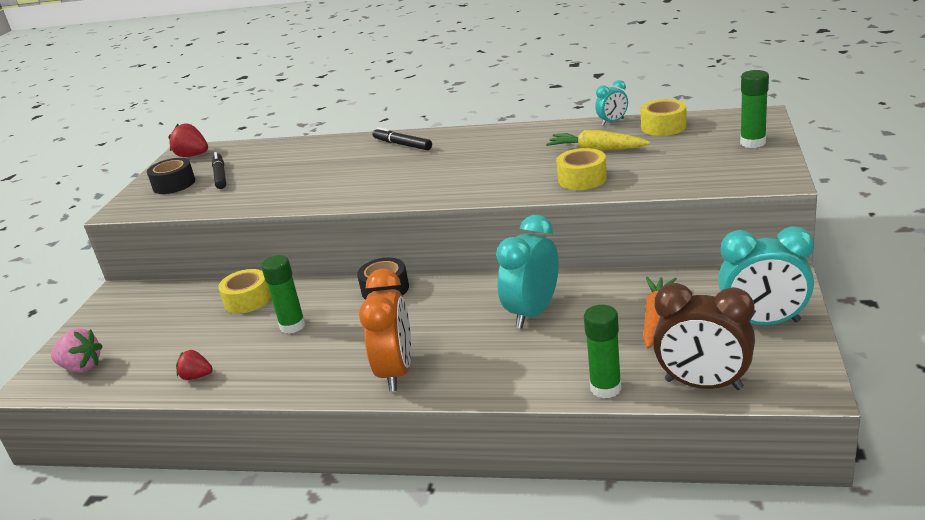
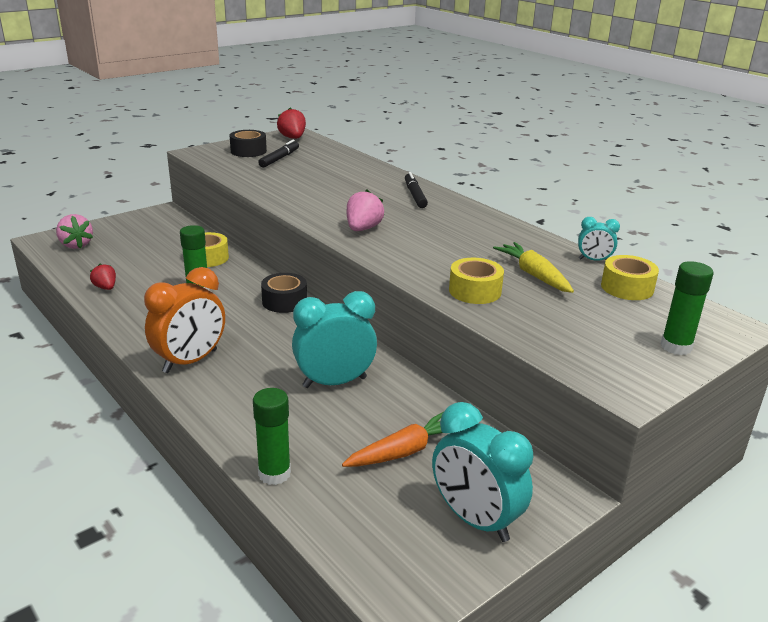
camera: 35 degrees right, 0 degrees up
brown clock [653,283,755,390] -> none
none -> pink strawberry [347,190,384,231]

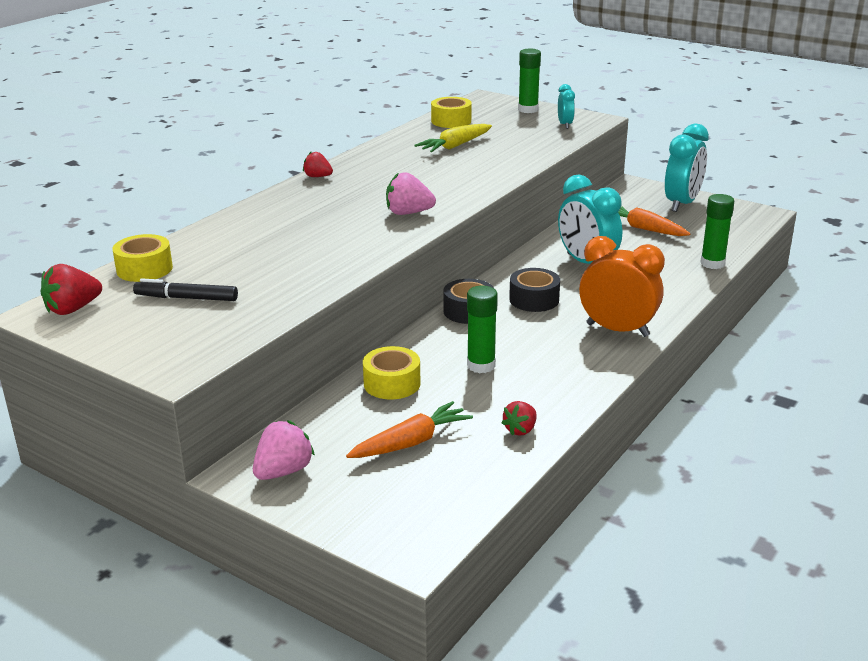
camera: 105 degrees left, 0 degrees up
pink strawberry [56,214,93,249] -> pink strawberry moved to [253,420,315,480]
black tape [230,130,267,157] -> black tape moved to [509,268,560,312]
black marker [405,172,428,208] -> none
yellow tape [449,258,504,304] -> yellow tape moved to [112,234,173,282]
turquoise clock [578,217,620,261] -> turquoise clock moved to [558,84,575,129]
none -> red strawberry [303,152,333,177]
none -> orange carrot [346,401,473,458]

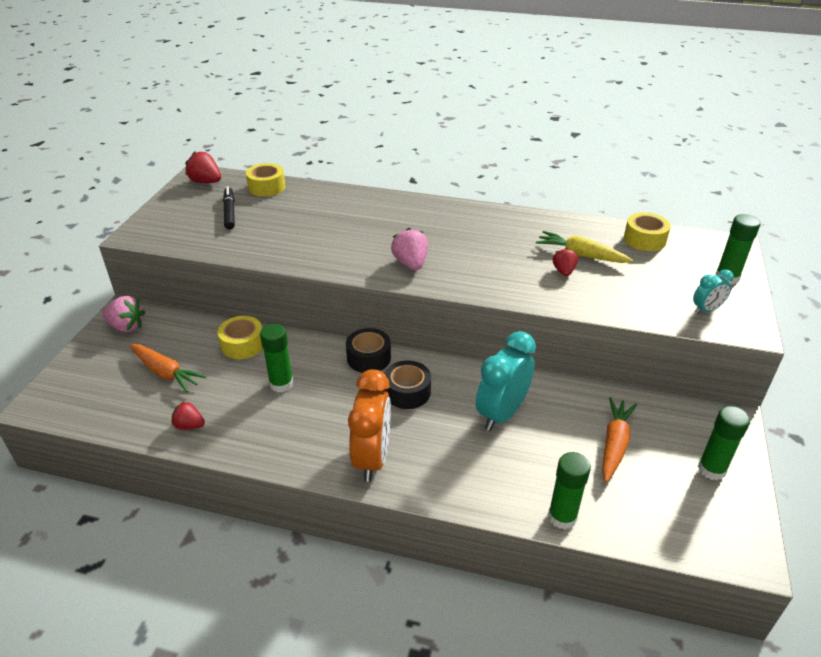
camera: 70 degrees right, 10 degrees up
red strawberry [303,152,333,177] -> red strawberry moved to [553,248,578,276]
turquoise clock [665,123,709,212] -> green glue stick [698,406,750,480]

